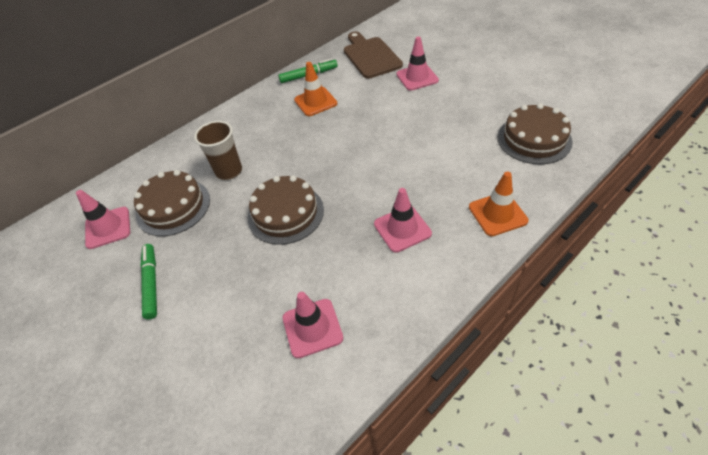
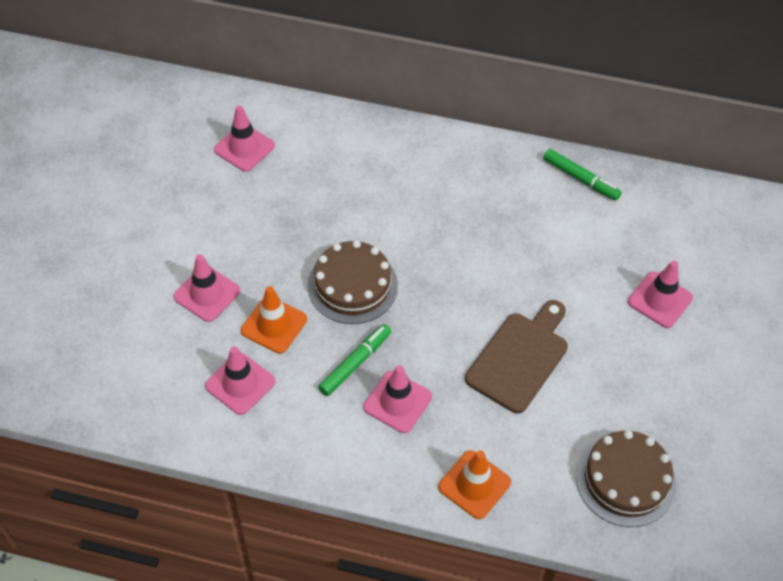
camera: 50 degrees right, 5 degrees up
brown cake [134,170,210,236] -> none
green marker [140,244,157,319] -> green marker moved to [318,324,391,396]
brown cup [194,120,242,180] -> none
orange traffic cone [294,62,337,116] -> orange traffic cone moved to [241,286,307,354]
brown cutting board [344,32,403,79] -> brown cutting board moved to [465,300,568,414]
none -> pink traffic cone [173,254,240,322]

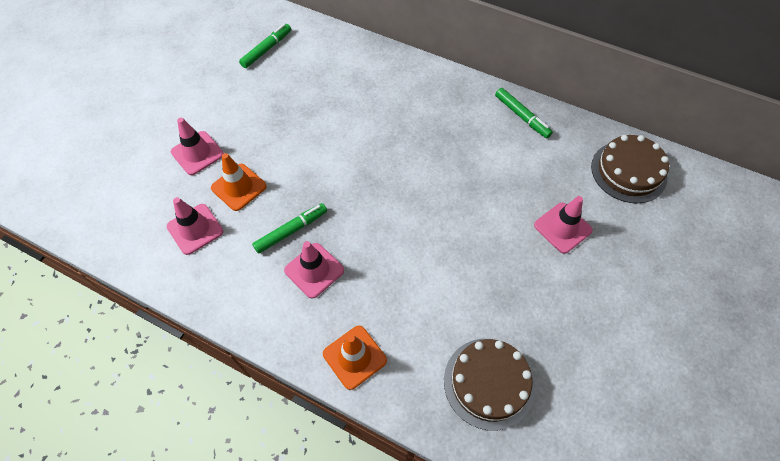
camera: 15 degrees right, 5 degrees up
pink traffic cone [214,106,275,172] -> green marker [239,24,291,68]
brown cake [307,240,398,324] -> brown cake moved to [591,135,669,203]
brown cutting board [465,300,568,414] -> none

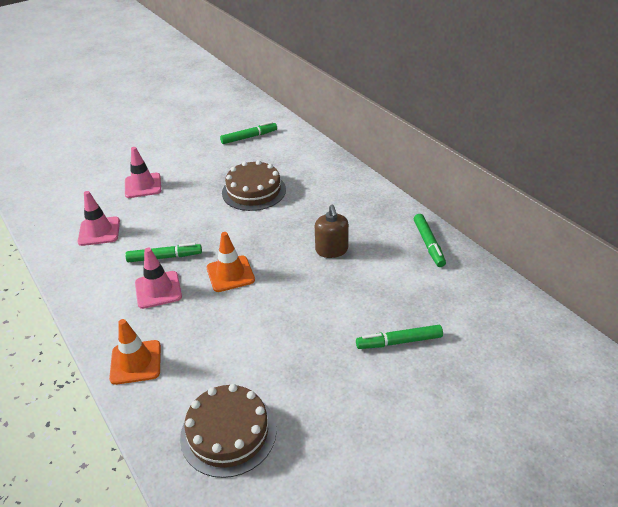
camera: 30 degrees right, 20 degrees down
orange traffic cone [211,153,267,211] -> orange traffic cone moved to [207,232,255,292]
pink traffic cone [534,196,593,254] -> green marker [356,325,443,349]
brown cake [591,135,669,203] -> brown cake moved to [222,160,286,211]
none -> brown soap dispenser [315,205,349,258]

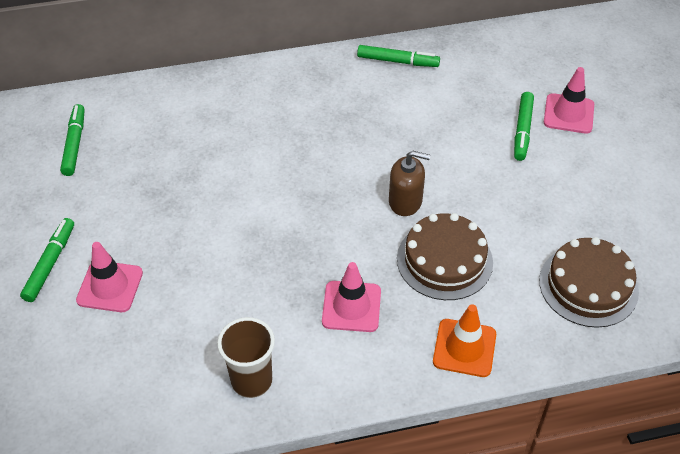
camera: 70 degrees left, 10 degrees up
pink traffic cone [78,191,120,246] -> pink traffic cone moved to [544,67,594,134]
green marker [125,243,202,262] -> green marker moved to [20,218,74,302]
orange traffic cone [207,232,255,292] -> none
brown cake [222,160,286,211] -> brown cake moved to [397,213,493,300]
brown soap dispenser [315,205,349,258] -> brown soap dispenser moved to [389,151,430,216]
none -> brown cup [217,317,275,398]

